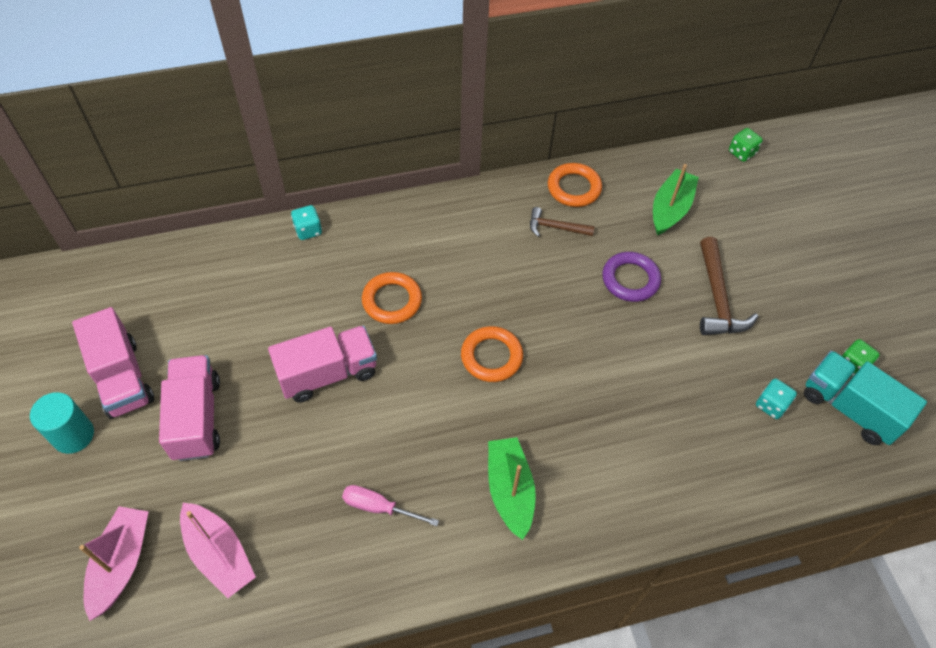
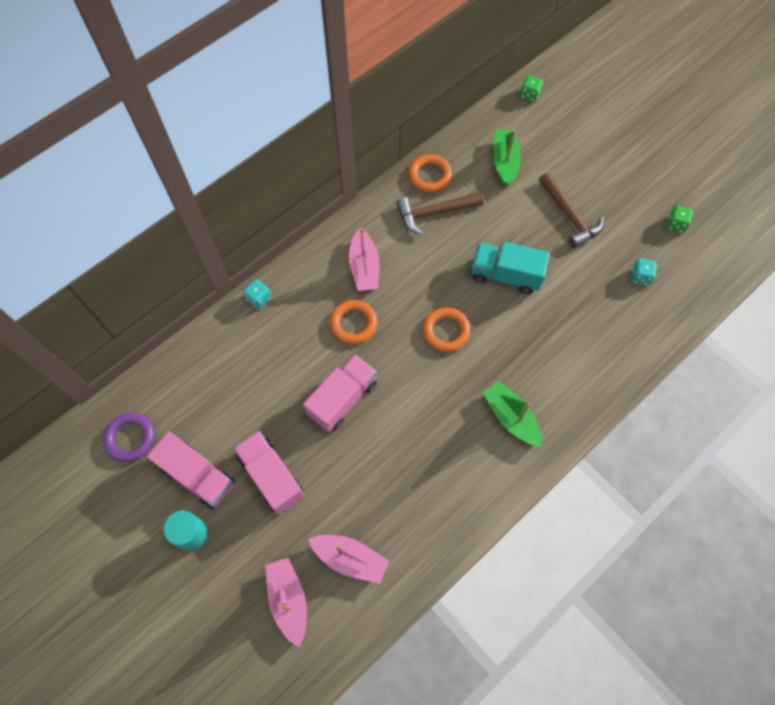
camera: 25 degrees left, 10 degrees up
pink screwdriver [342,485,439,526] -> none
brown hammer [530,207,595,237] -> brown hammer [396,192,484,235], size x1.65
purple ring [602,252,661,302] -> purple ring moved to [103,413,155,462]
turquoise truck [804,351,927,445] -> turquoise truck moved to [471,242,550,294]
none -> pink boat [349,228,379,291]

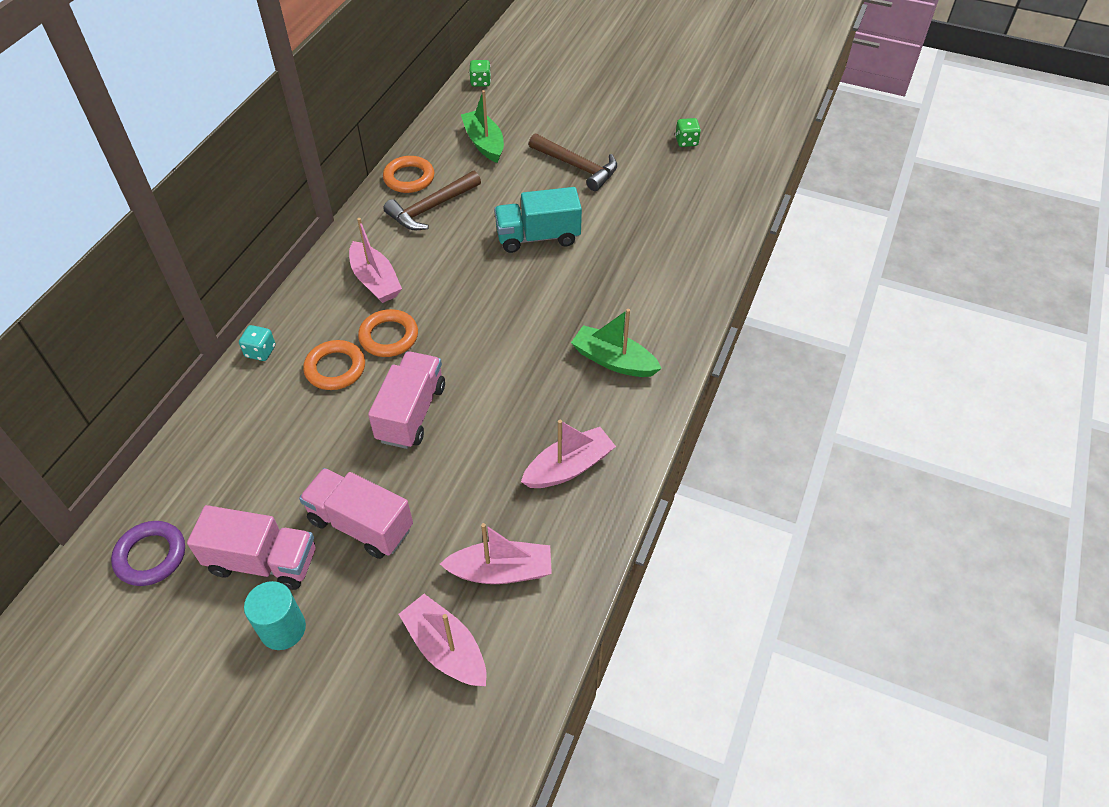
camera: 25 degrees left, 15 degrees down
orange ring [423,307,471,352] -> orange ring moved to [303,340,365,390]
turquoise dice [631,259,657,285] -> none
none -> pink boat [521,420,616,488]

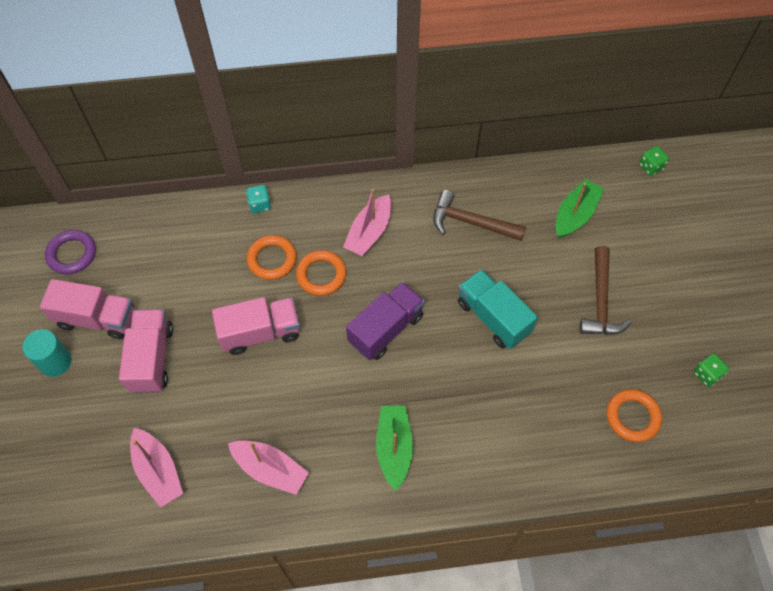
camera: 60 degrees right, 10 degrees up
pink truck [187,505,315,590] -> pink truck turned 60 degrees counterclockwise [40,279,134,339]
orange ring [383,156,434,193] -> orange ring moved to [606,389,662,442]
pink boat [398,594,486,686] -> none
none -> purple truck [346,282,425,360]

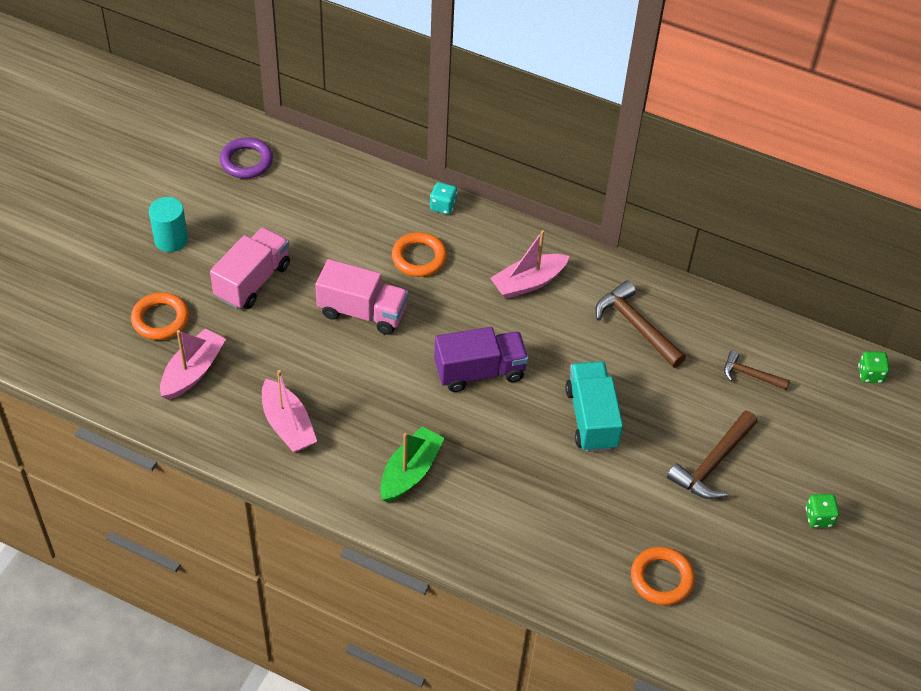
camera: 30 degrees right, 10 degrees down
pink truck [40,279,134,339] -> none
pink boat [130,428,183,507] -> pink boat turned 150 degrees counterclockwise [160,328,226,400]
orange ring [296,250,347,296] -> orange ring moved to [131,292,189,340]
green boat [556,179,604,238] -> brown hammer [724,351,790,390]
green dice [694,353,729,387] -> green dice moved to [805,494,839,528]

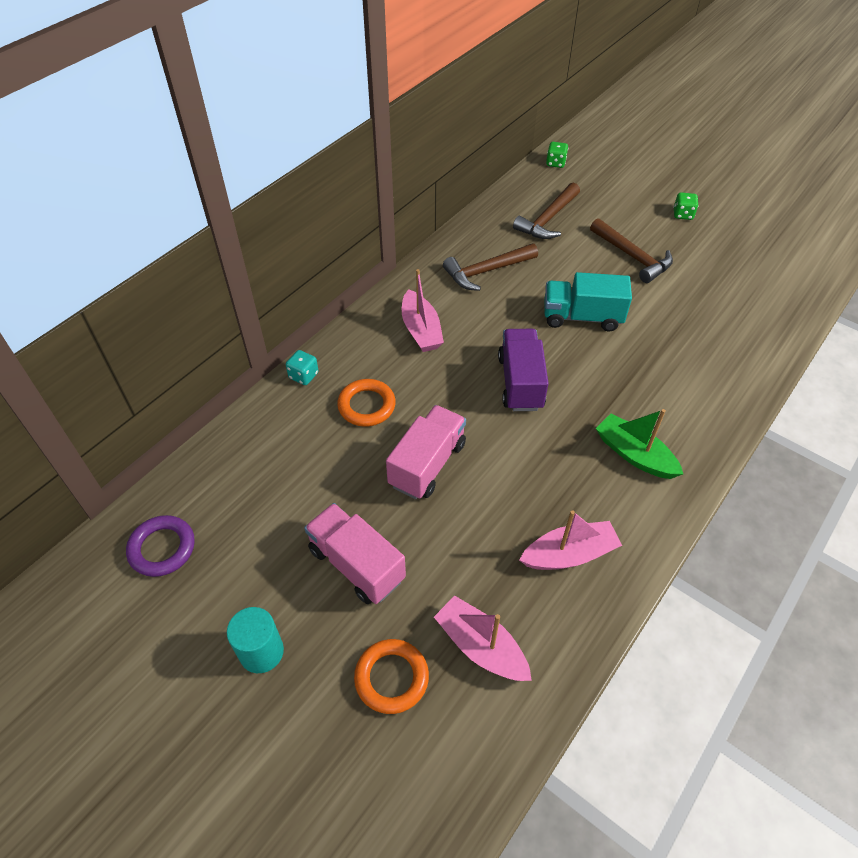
camera: 75 degrees left, 0 degrees up
orange ring [631,547,695,605] -> none
brown hammer [724,351,790,390] -> brown hammer [513,183,580,239], size x1.65

